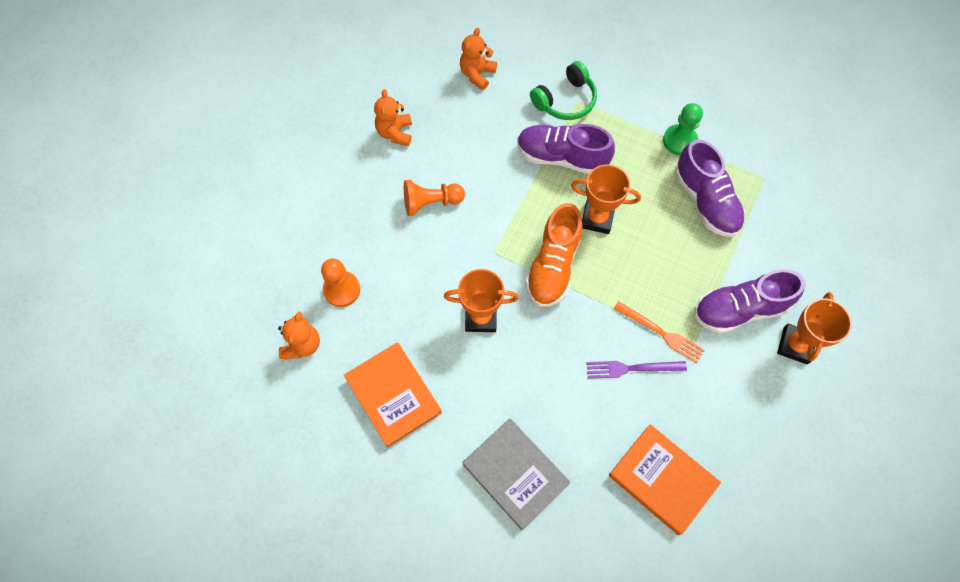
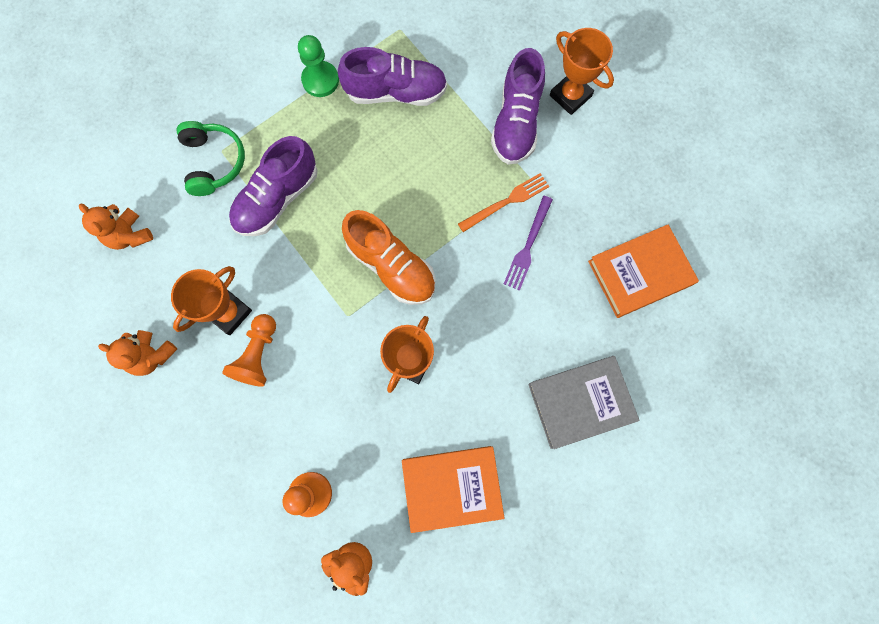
camera: 65 degrees left, 10 degrees up
orange trophy [571,164,641,234] -> orange trophy moved to [171,266,252,335]

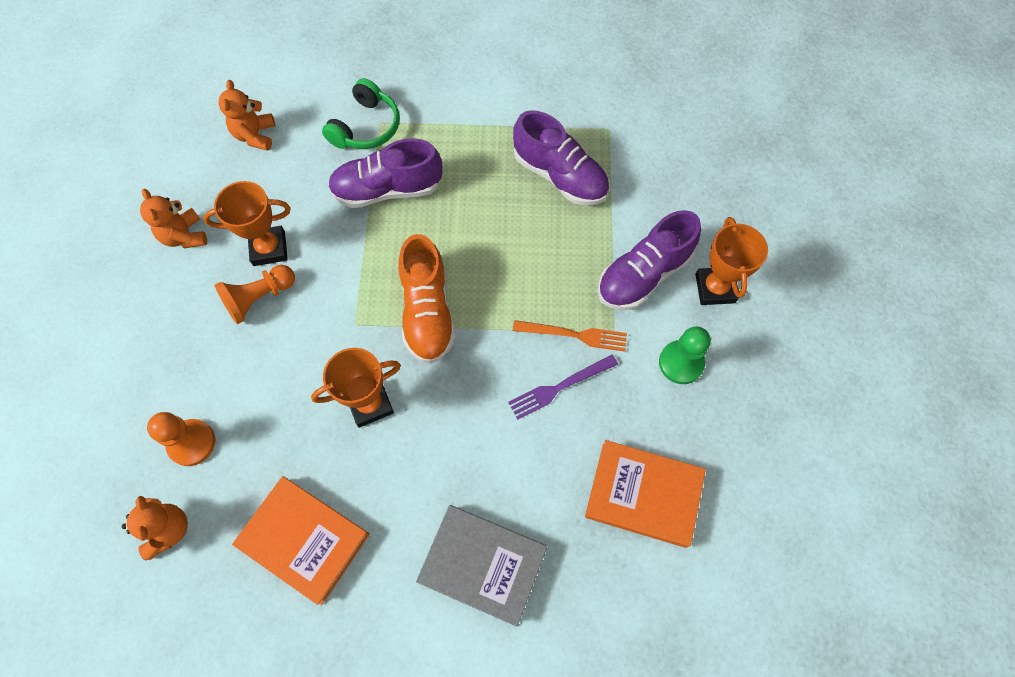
camera: 40 degrees right, 10 degrees down
green pawn [298,35,339,97] -> green pawn moved to [659,327,711,384]

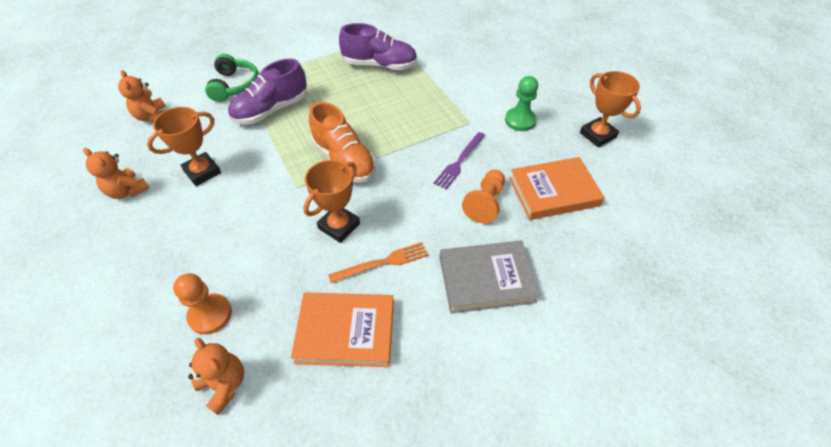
camera: 30 degrees left, 15 degrees down
orange pawn [214,265,295,324] -> orange pawn moved to [462,170,505,223]
orange fork [513,320,627,352] -> orange fork moved to [328,242,428,283]
purple shoe [598,210,701,310] -> none
orange trophy [695,217,768,305] -> orange trophy moved to [580,71,641,147]

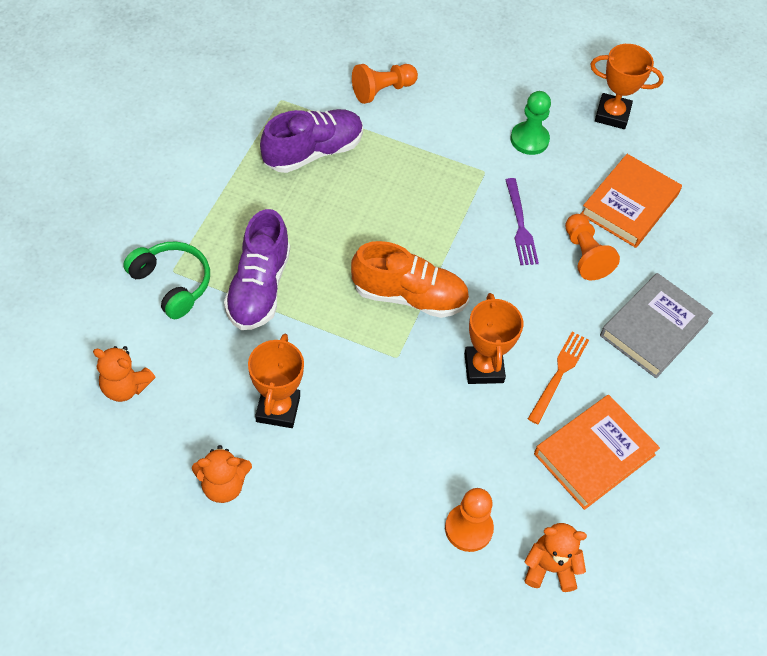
camera: 45 degrees left, 5 degrees up
none -> orange pawn [352,64,418,104]

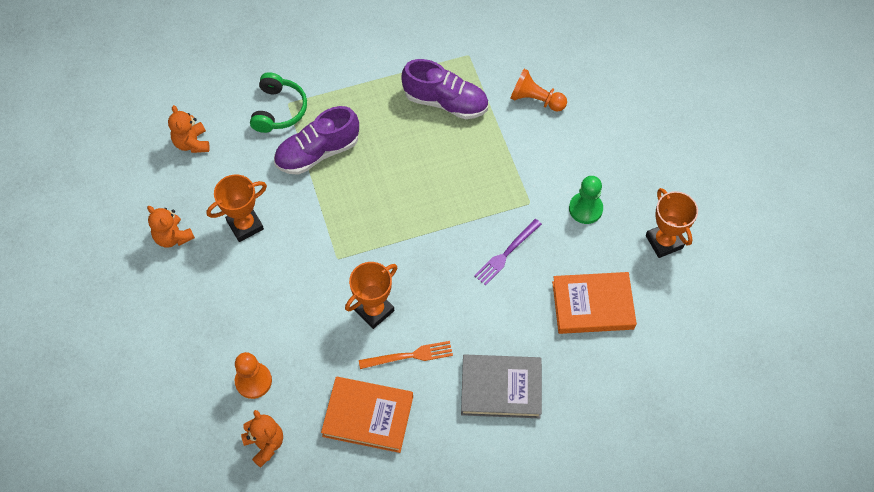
camera: 55 degrees right, 5 degrees up
orange shoe [351,241,469,318] -> none
orange pawn [565,214,620,280] -> none

